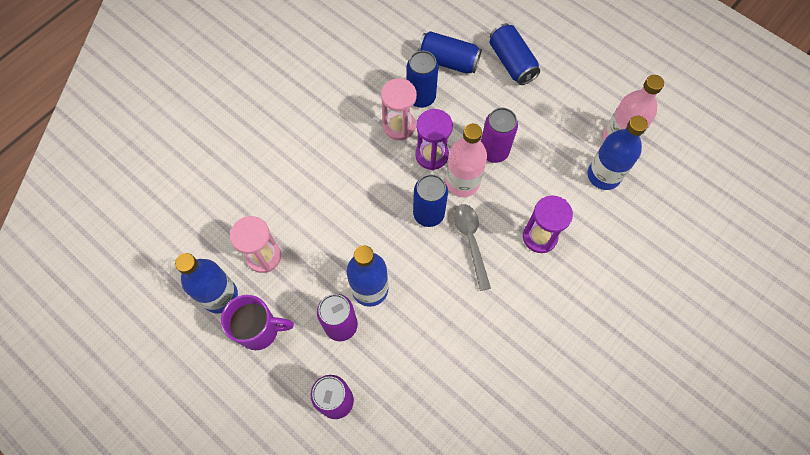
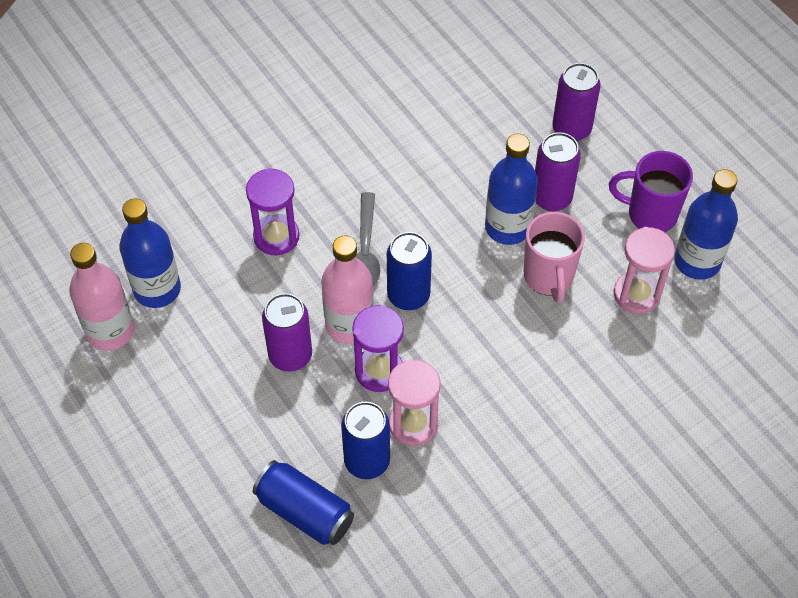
camera: 165 degrees left, 10 degrees down
blue can [489,23,540,85] -> none
none -> pink mug [524,212,585,303]

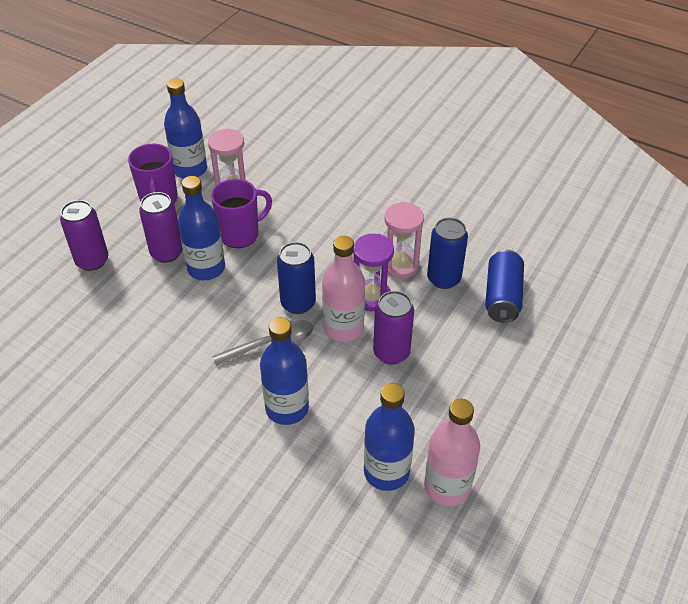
camera: 115 degrees left, 10 degrees down
purple hourglass [246,168,299,255] -> blue bottle [260,317,309,425]
pink mug [524,212,585,303] -> purple mug [211,179,272,248]

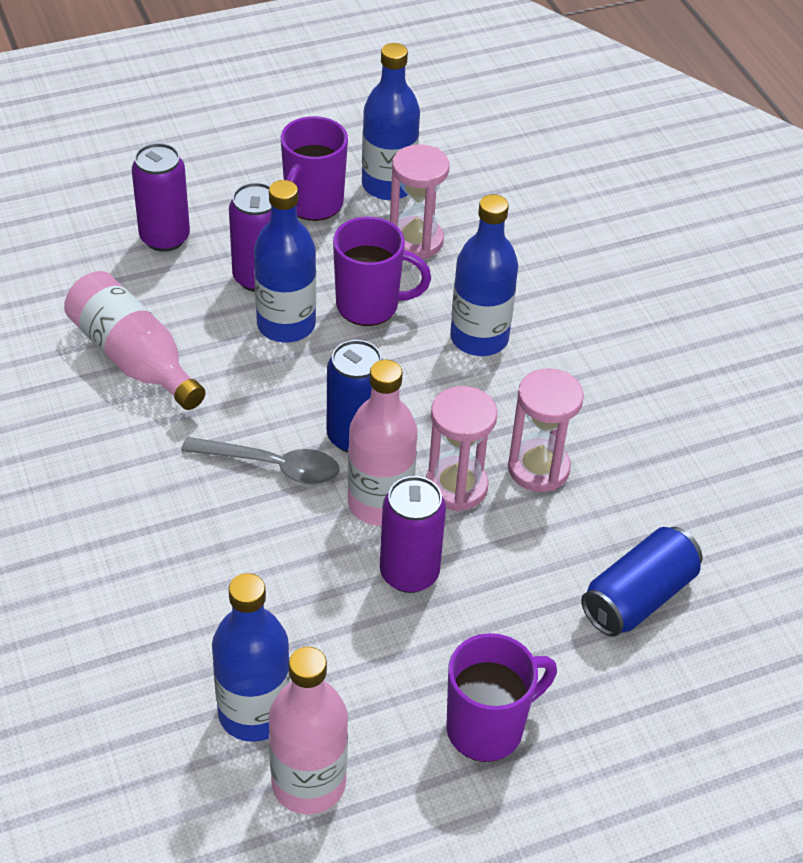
camera: 35 degrees right, 0 degrees up
blue bottle [260,317,309,425] -> blue bottle moved to [450,194,518,356]
purple hourglass [353,234,394,311] -> pink hourglass [426,386,497,511]
blue can [427,218,468,289] -> none
none -> pink bottle [64,271,205,410]
none -> purple mug [446,633,557,762]

